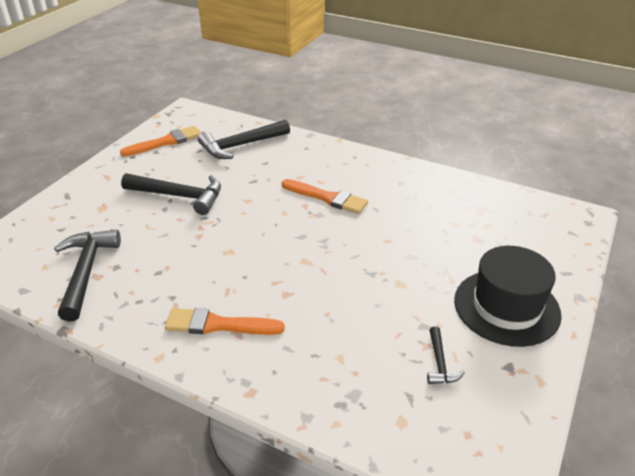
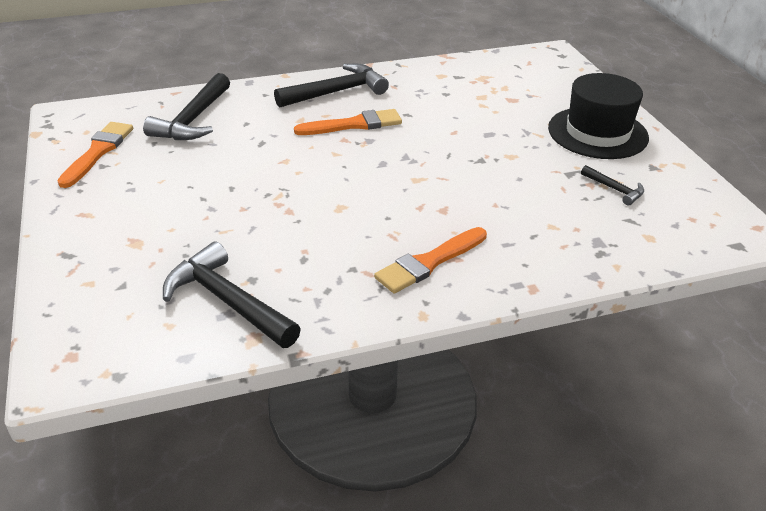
camera: 45 degrees left, 0 degrees up
black hammer [121,173,221,215] -> black hammer moved to [274,64,389,108]

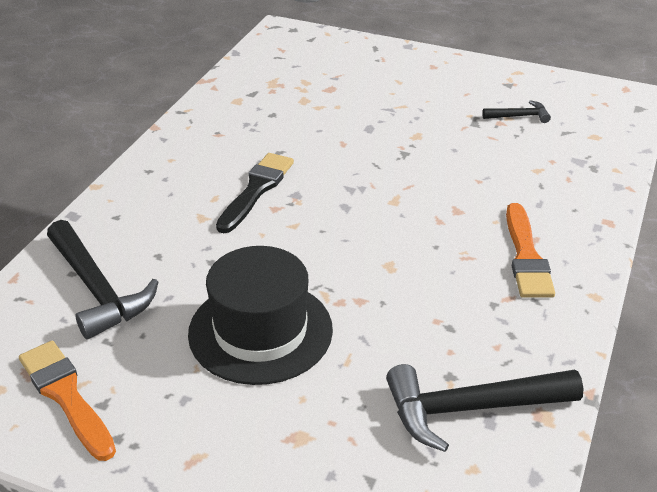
camera: 50 degrees left, 0 degrees up
black hammer [274,64,389,108] -> none
orange brush [294,109,402,135] -> black brush [216,153,294,233]
black hat [548,73,649,159] -> black hat moved to [188,246,333,385]

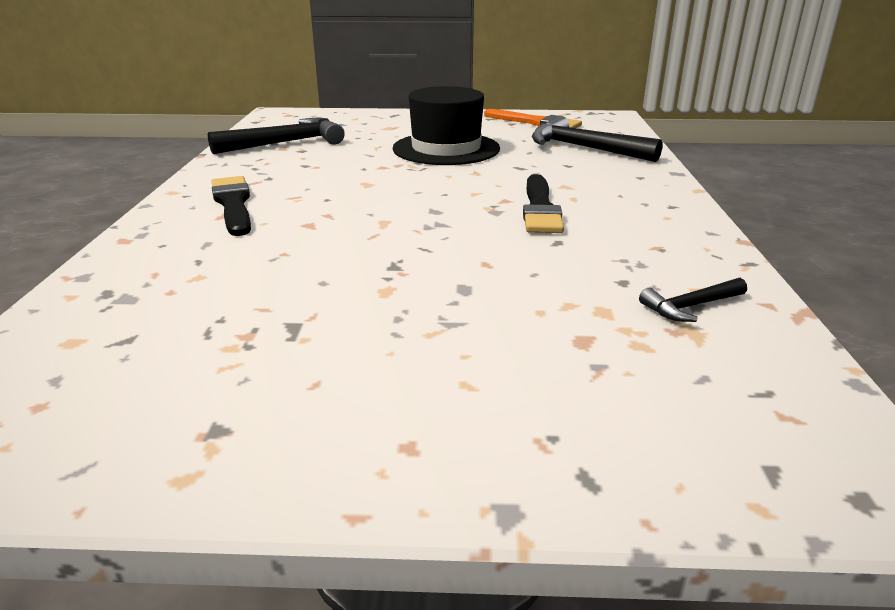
camera: 160 degrees right, 10 degrees down
black hammer [482,100,551,123] -> black hammer moved to [639,278,747,322]
orange brush [506,203,555,298] -> black brush [211,176,251,236]

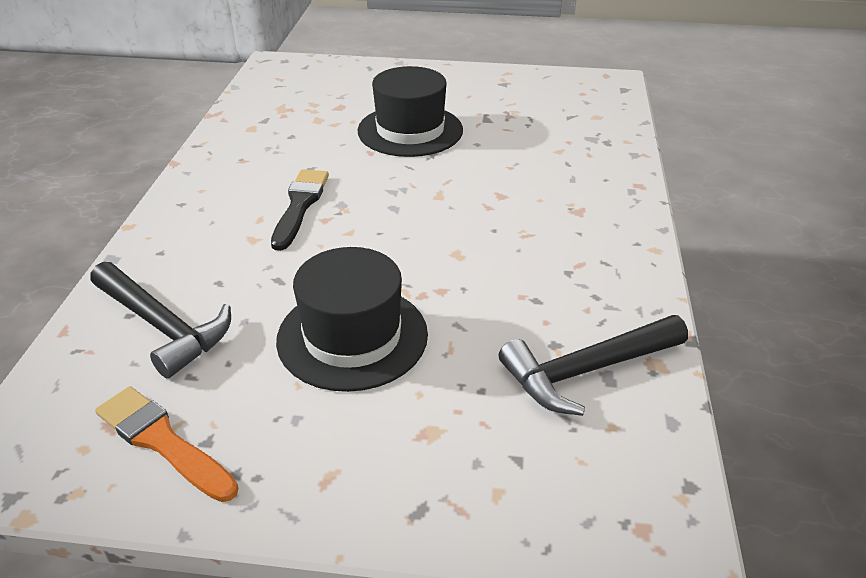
camera: 175 degrees left, 10 degrees up
black brush [211,176,251,236] -> none
black hammer [639,278,747,322] -> none
none -> black hat [358,66,463,157]

